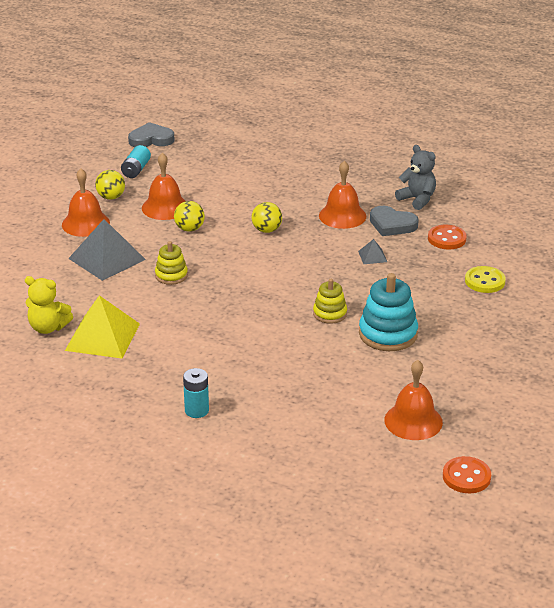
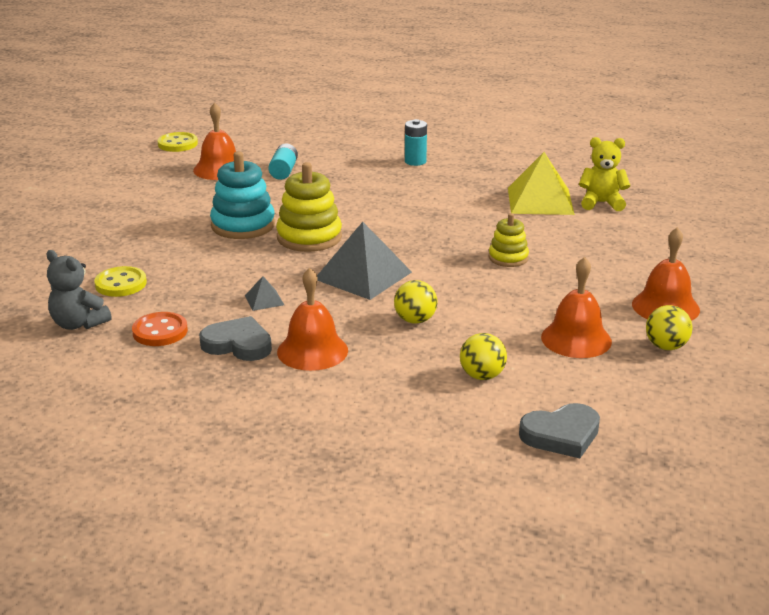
camera: 170 degrees right, 5 degrees down
grey pyramid [68,219,146,281] -> grey pyramid moved to [317,222,412,300]
turquoise battery [121,145,151,178] -> turquoise battery moved to [268,144,298,180]
grey heart [128,122,174,147] -> grey heart moved to [519,403,600,458]
yellow ball [174,201,205,232] -> yellow ball moved to [460,333,507,380]
yellow stacking toy [313,279,347,324] -> yellow stacking toy [276,162,342,252], size x1.69
grey teddy bear [395,145,436,210] -> grey teddy bear moved to [47,250,112,330]
orange button [443,456,491,493] -> yellow button [158,132,198,152]

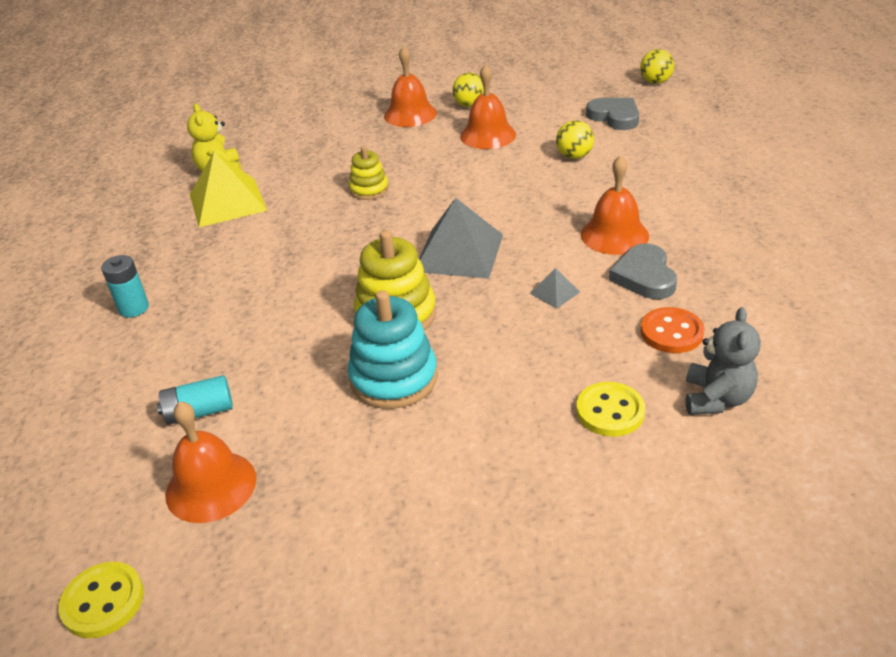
camera: 110 degrees left, 10 degrees up
yellow ball [394,280,437,324] -> yellow ball moved to [640,49,674,84]

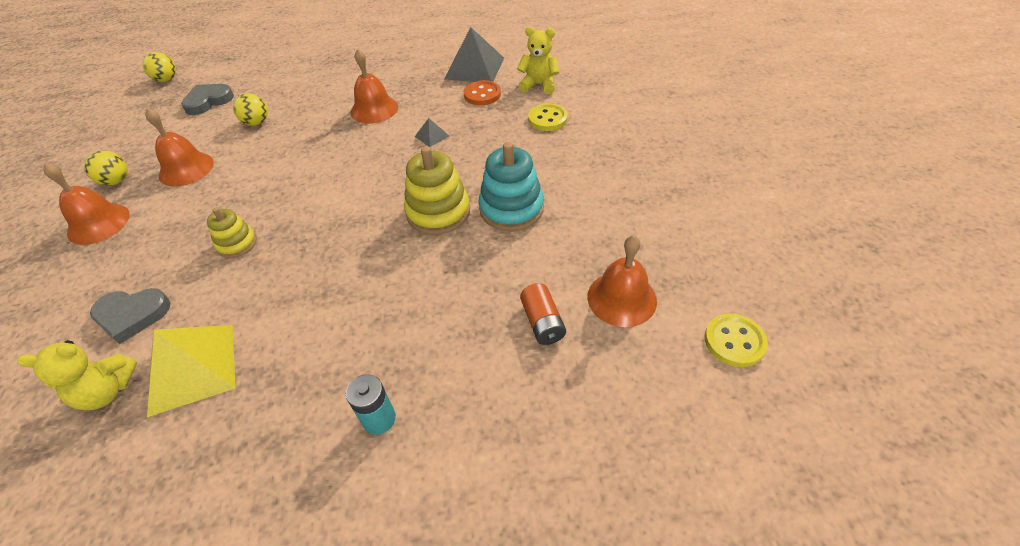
camera: 90 degrees left, 10 degrees up
turquoise battery [157,375,233,425] -> orange battery [520,283,566,345]
grey pyramid [419,198,503,279] -> grey pyramid moved to [445,27,504,82]
grey heart [609,244,677,299] -> grey heart moved to [90,288,170,344]
grey teddy bear [685,307,761,415] -> yellow teddy bear [517,27,559,94]

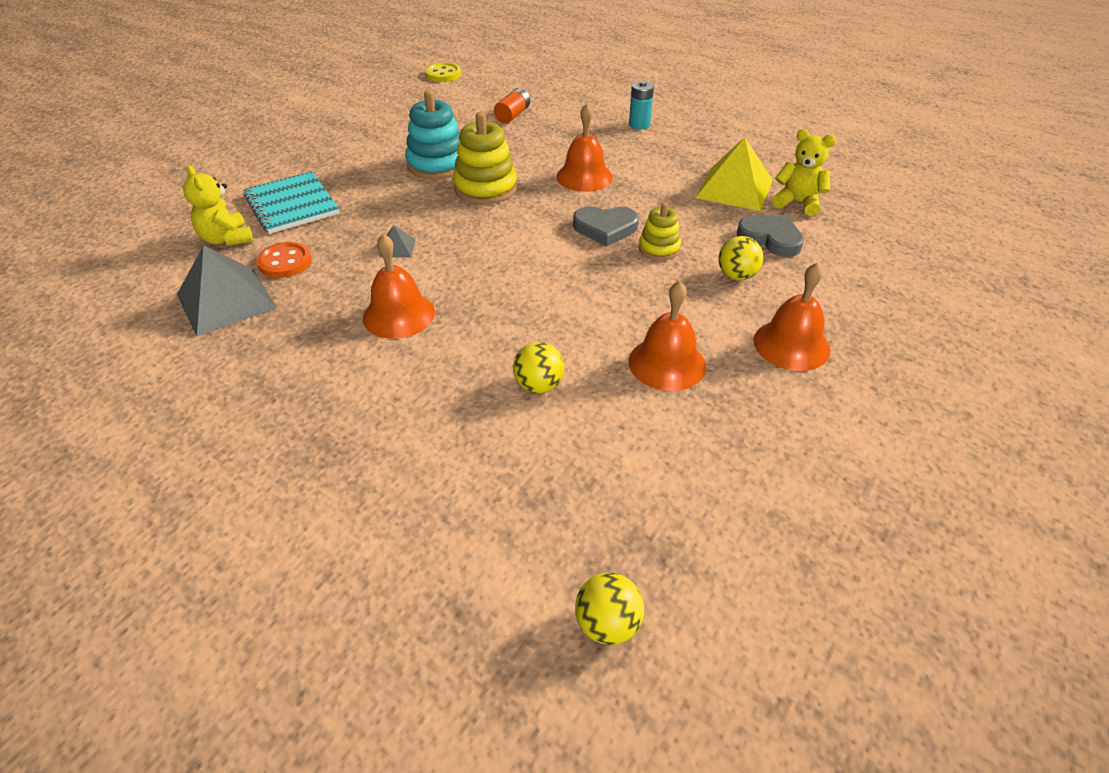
camera: 140 degrees left, 5 degrees down
yellow ball [84,151,127,186] -> yellow ball moved to [718,236,763,280]
grey heart [181,84,234,115] -> grey heart moved to [573,206,639,246]
yellow button [528,103,568,131] -> turquoise notebook [243,171,340,234]
orange bell [587,235,657,327] -> orange bell moved to [556,103,613,192]

